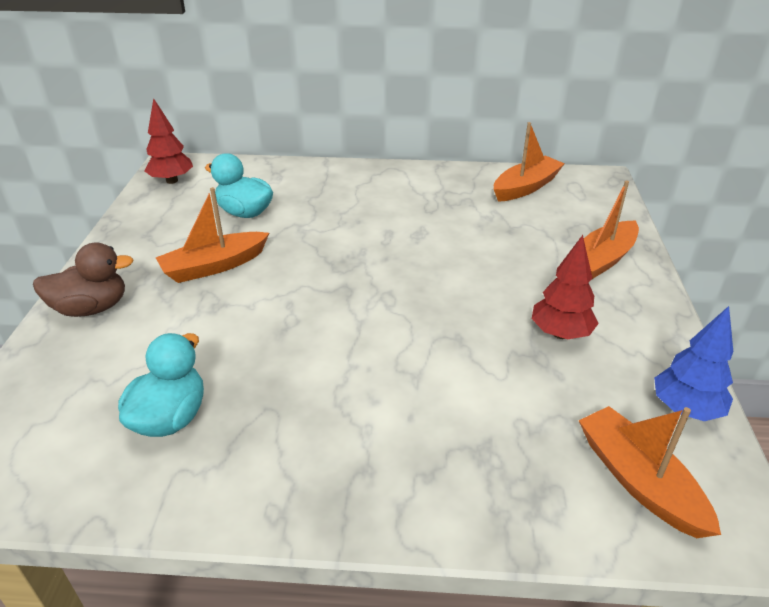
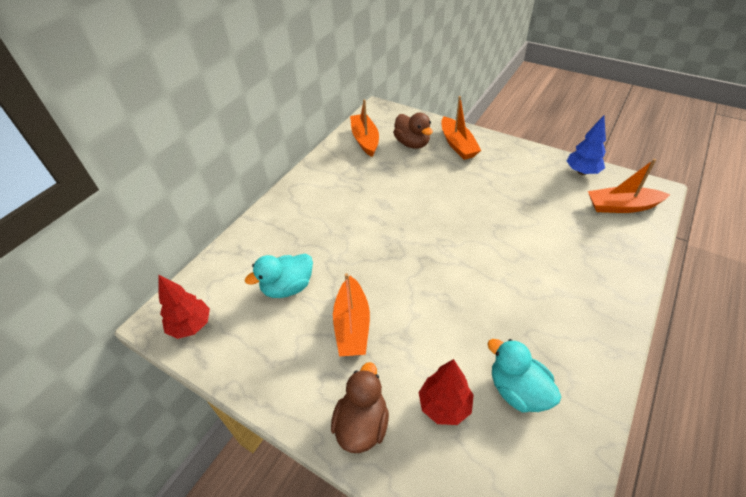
camera: 60 degrees left, 10 degrees up
red tree [532,235,599,339] -> red tree moved to [419,359,474,425]
none -> brown duck [393,113,433,149]

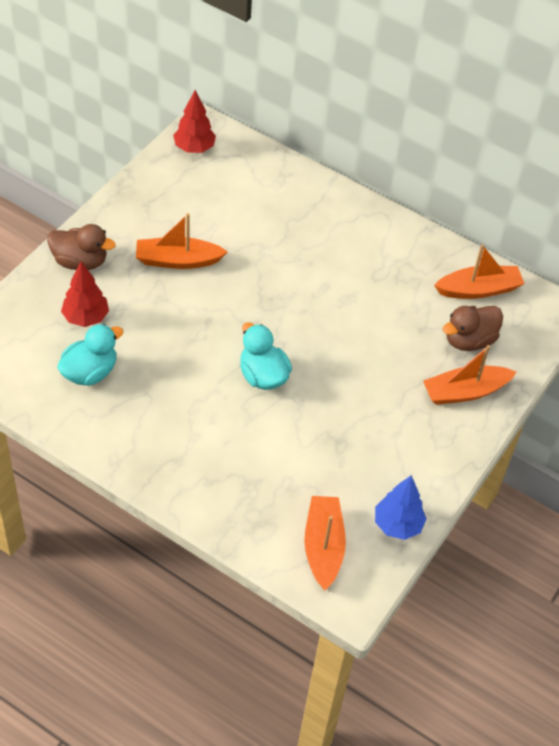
camera: 85 degrees right, 5 degrees up
turquoise duck [245,253,313,298] -> turquoise duck moved to [240,322,292,390]

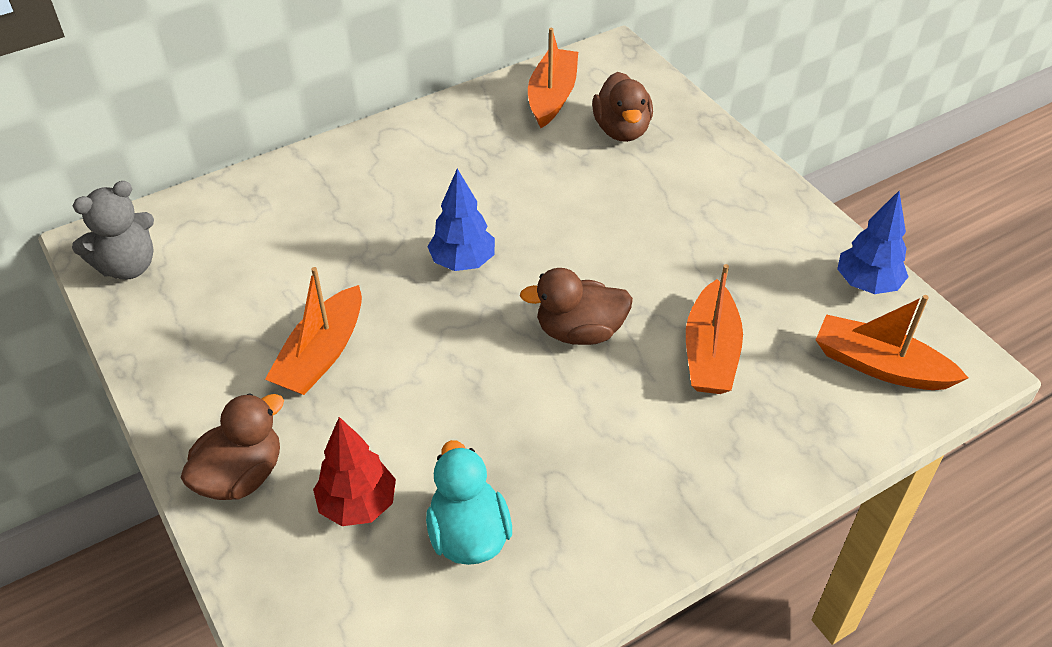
camera: 60 degrees left, 5 degrees down
red tree [173,90,216,153] -> grey teddy bear [72,181,154,280]
turquoise duck [240,322,292,390] -> brown duck [520,268,633,345]
orange boat [423,345,516,405] -> orange boat moved to [686,264,743,394]
none -> blue tree [427,169,495,271]

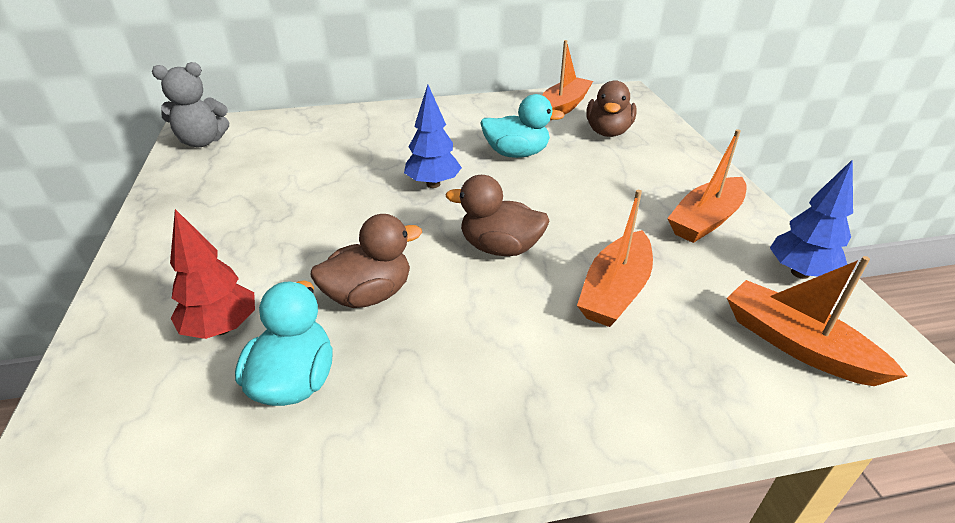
camera: 20 degrees right, 10 degrees down
brown duck [181,393,284,500] -> brown duck moved to [310,214,422,308]
orange boat [265,267,362,395] -> orange boat moved to [667,129,747,243]
none -> turquoise duck [480,94,565,158]

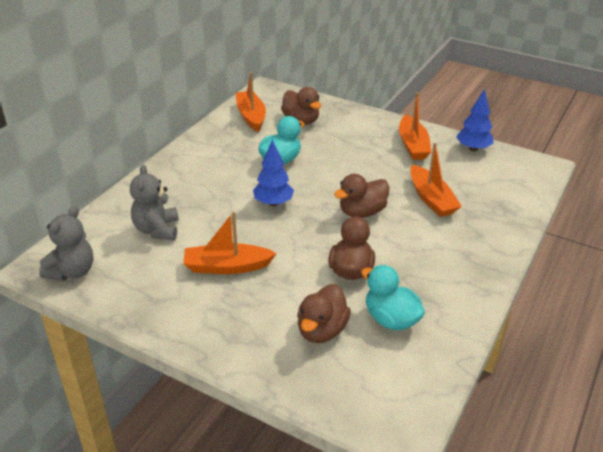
camera: 50 degrees left, 0 degrees up
red tree [170,209,255,339] -> brown duck [297,284,351,343]
orange boat [727,256,907,386] -> orange boat moved to [183,211,277,274]
none -> grey teddy bear [130,164,179,241]

